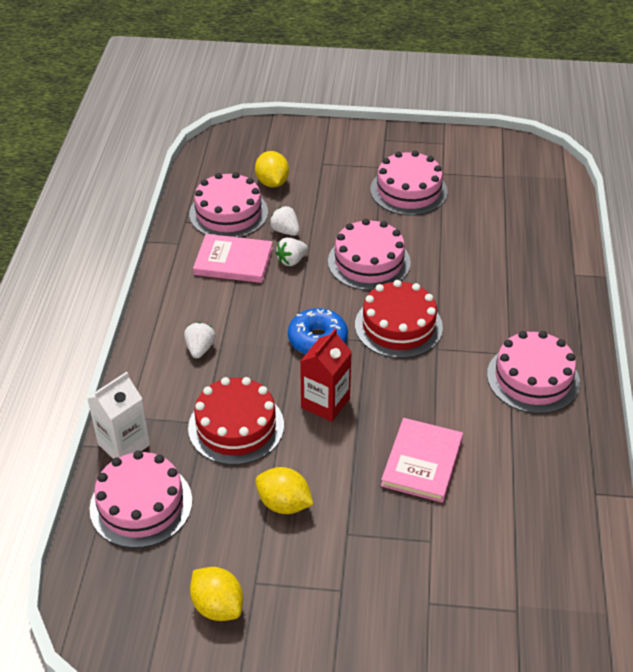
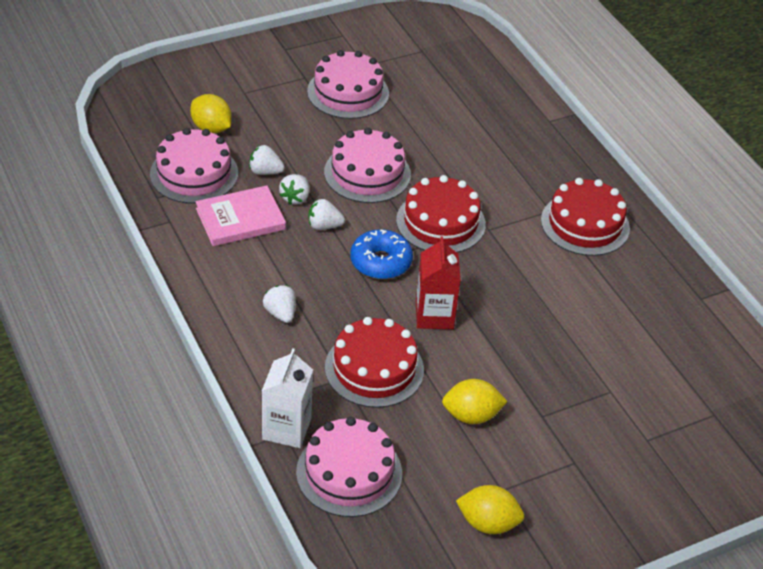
camera: 35 degrees left, 0 degrees up
pink book [381,418,463,503] -> none
pink cake [487,331,580,414] -> red cake [541,178,630,256]
none -> white strawberry [308,199,345,230]

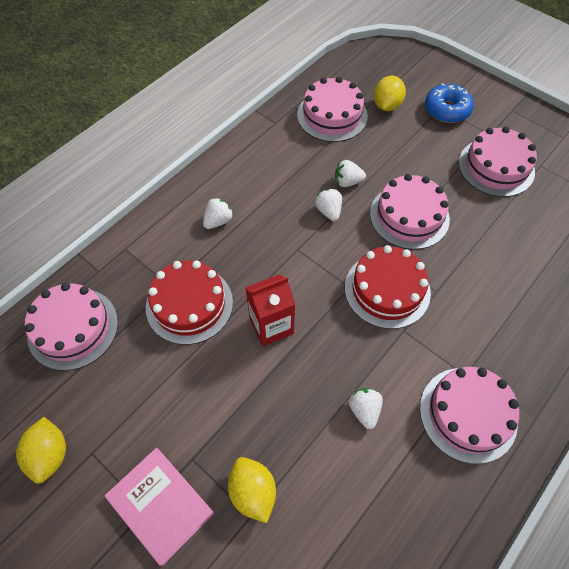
camera: 70 degrees right, 15 degrees up
pink book [195,185,286,246] -> pink book moved to [105,448,214,566]
white strawberry [249,145,285,175] -> white strawberry moved to [349,388,383,429]
white carton [262,349,313,448] -> none
blue donut [350,229,413,279] -> blue donut moved to [425,83,474,123]
yellow lemon [442,379,508,424] -> yellow lemon moved to [228,457,276,523]
red cake [541,178,630,256] -> pink cake [420,367,519,464]

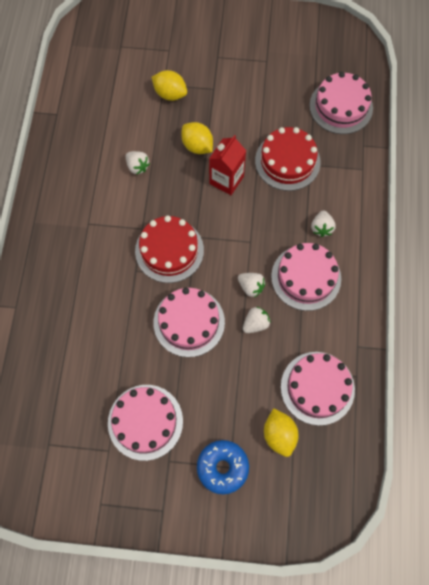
camera: 145 degrees right, 10 degrees up
yellow lemon [16,417,66,484] -> yellow lemon moved to [181,122,213,154]
pink book [105,448,214,566] -> none
pink cake [420,367,519,464] -> pink cake moved to [271,243,341,311]

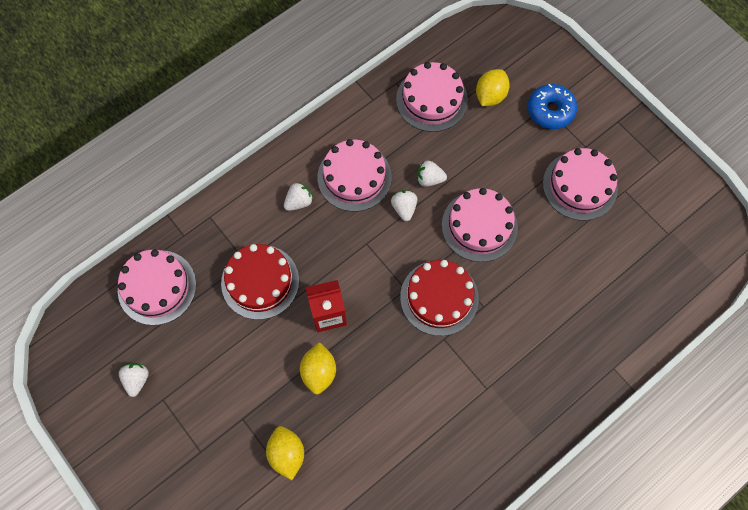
camera: 135 degrees left, 0 degrees up
white strawberry [126,151,150,175] -> white strawberry moved to [119,363,149,397]

